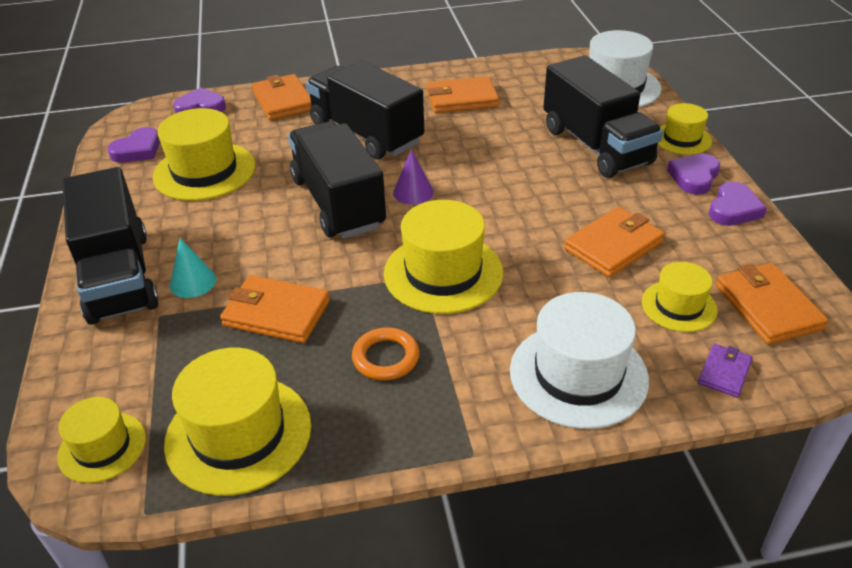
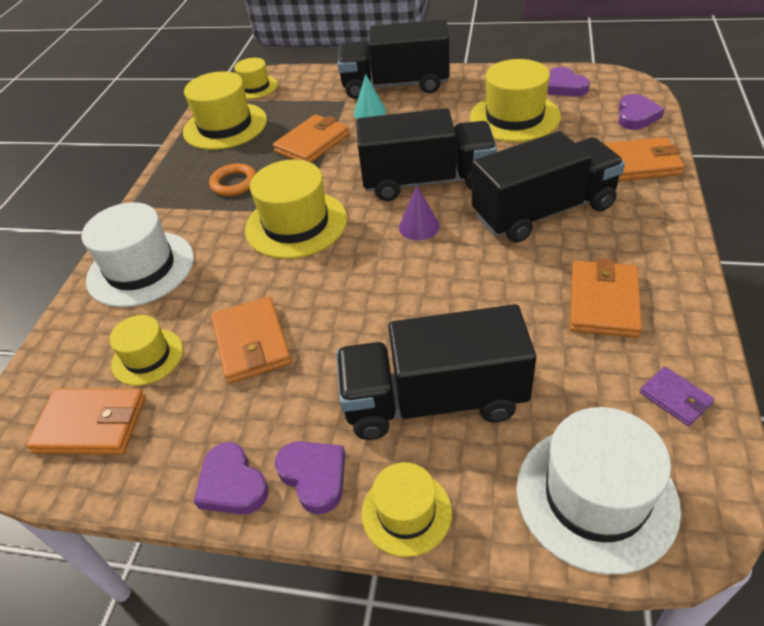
camera: 115 degrees right, 5 degrees up
purple wallet [698,344,753,398] -> purple wallet moved to [640,367,714,426]

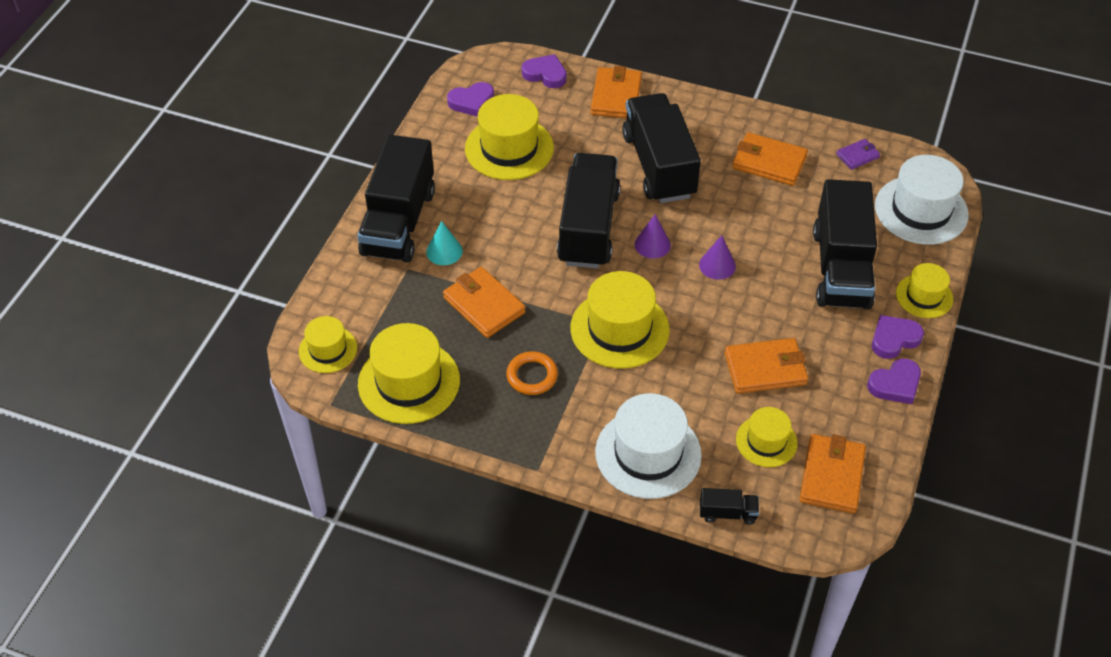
camera: 85 degrees left, 5 degrees up
none -> purple cone [699,235,736,280]
none -> black truck [700,488,759,525]

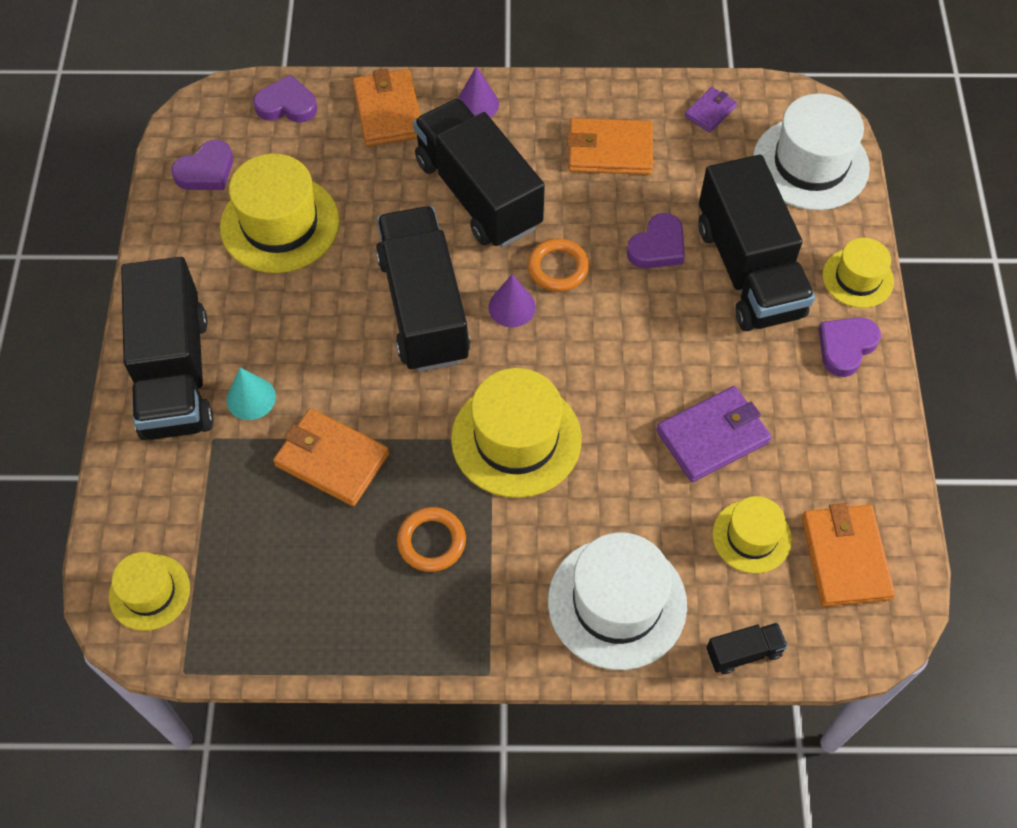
camera: 20 degrees left, 10 degrees up
yellow hat [358,323,460,424] -> none
purple cone [699,235,736,280] -> purple cone moved to [457,66,499,118]
orange wallet [725,338,808,393] -> purple wallet [656,386,772,482]
purple heart [867,358,921,404] -> purple heart moved to [627,213,685,269]
none -> orange ring [527,238,589,292]

